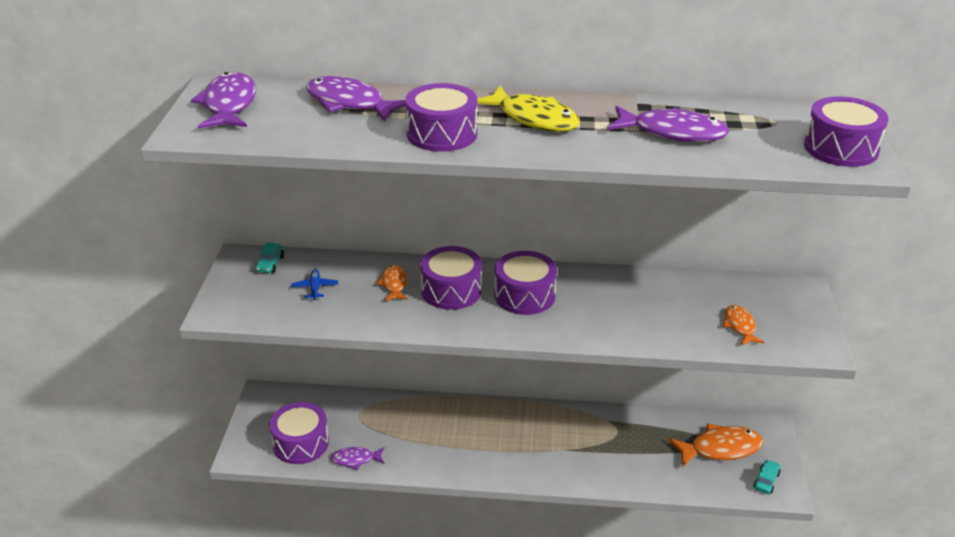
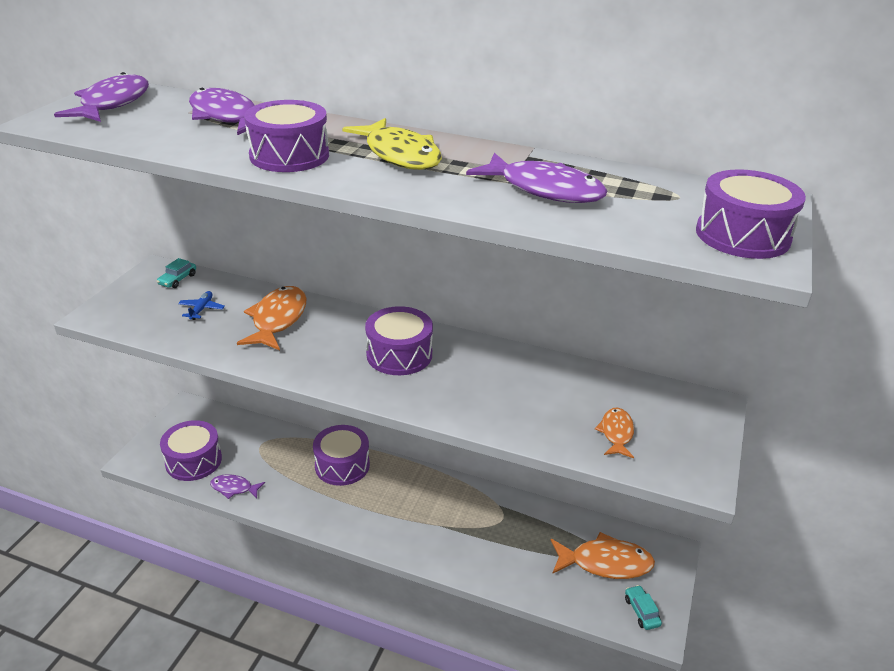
camera: 15 degrees right, 0 degrees up
orange fish [376,265,408,301] -> orange fish [237,286,306,350], size x1.76
purple drum [420,246,482,310] -> purple drum moved to [313,425,370,486]
turquoise car [753,459,780,494] -> turquoise car turned 60 degrees counterclockwise [625,585,662,630]

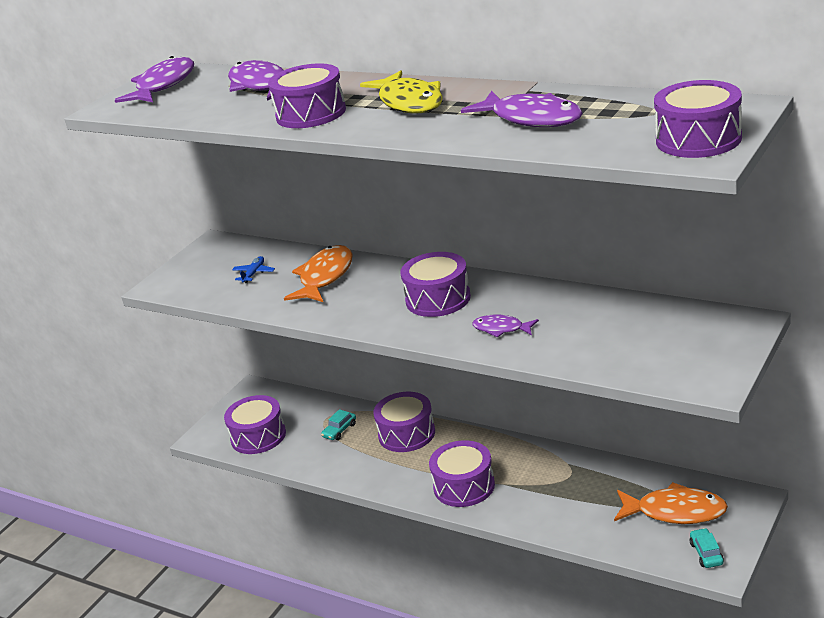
camera: 15 degrees right, 5 degrees down
turquoise car [157,258,196,288] -> turquoise car moved to [321,409,356,440]
purple fish [210,474,265,499] -> purple fish moved to [472,315,539,338]
orange fish [595,408,634,459] -> none
none -> purple drum [429,440,495,507]

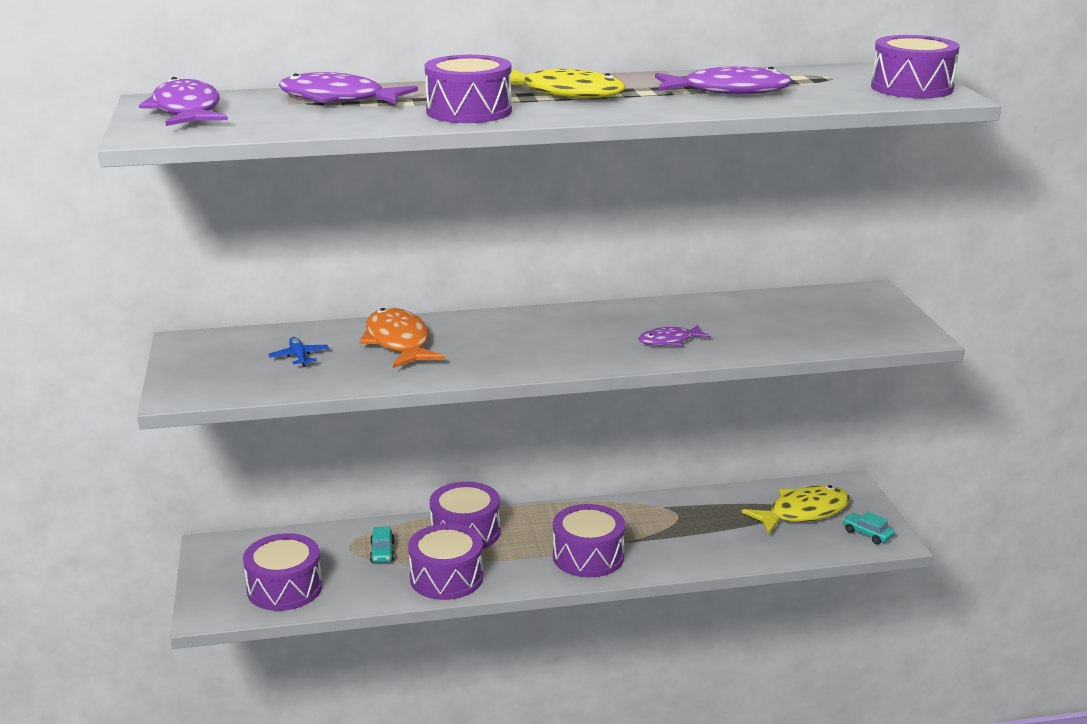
camera: 45 degrees left, 5 degrees down
purple drum [400,252,471,317] -> purple drum moved to [408,524,483,600]
orange fish [614,482,728,524] -> yellow fish [741,485,850,534]

